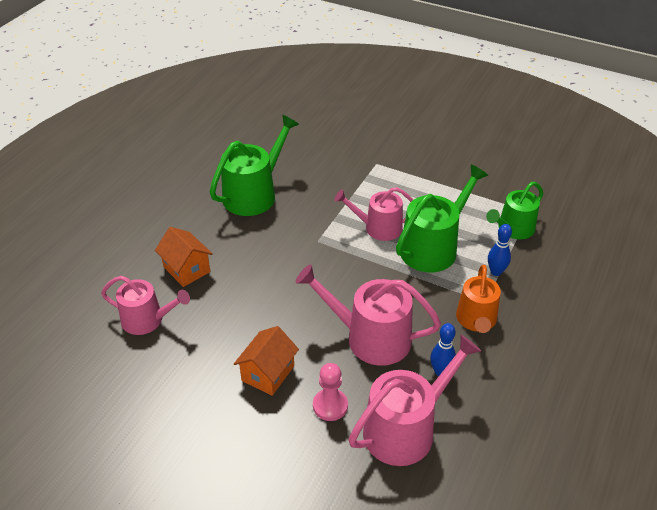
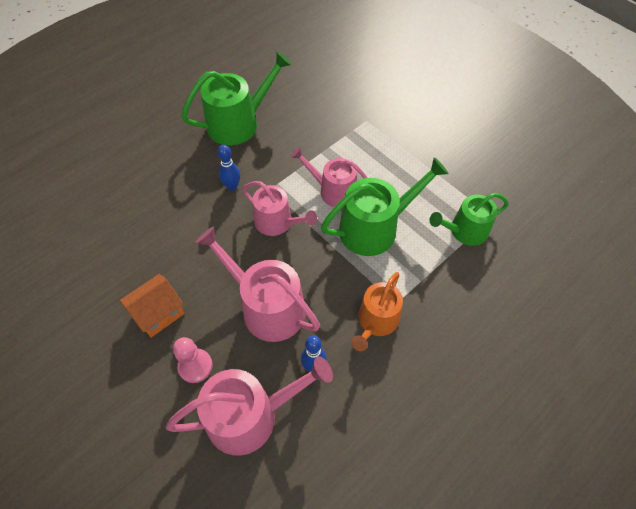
camera: 20 degrees right, 15 degrees up
pink watering can [101,276,190,335] -> pink watering can moved to [242,181,317,236]
orange house [155,227,213,287] -> none
blue bowling pin [488,224,512,276] -> blue bowling pin moved to [218,145,240,191]

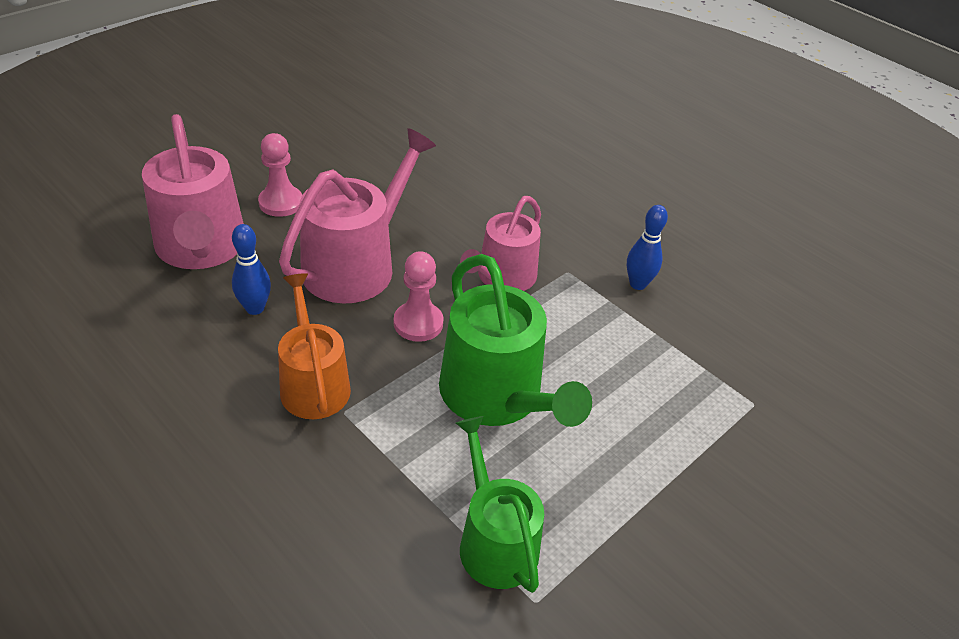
camera: 85 degrees right, 15 degrees down
orange house [120,274,185,337] -> none
green watering can [181,51,292,145] -> none
blue bowling pin [218,145,240,191] -> blue bowling pin moved to [627,205,668,290]
pink watering can [291,147,368,207] -> none
orange watering can [351,272,403,351] -> orange watering can turned 45 degrees clockwise [278,273,351,419]
none -> pink pawn [394,251,443,342]

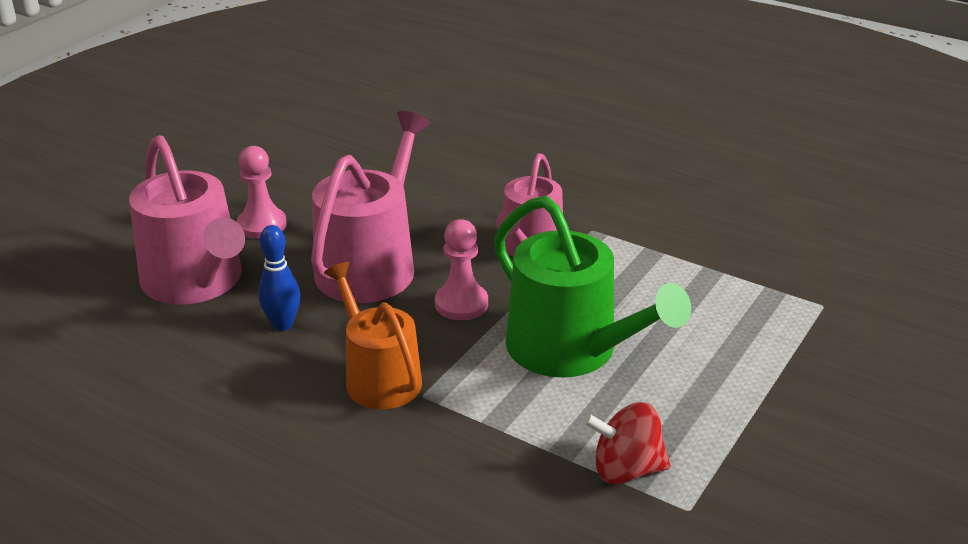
camera: 10 degrees left, 10 degrees down
green watering can [456,416,544,593] -> red spinning top [583,402,670,485]
blue bowling pin [627,205,668,290] -> none

